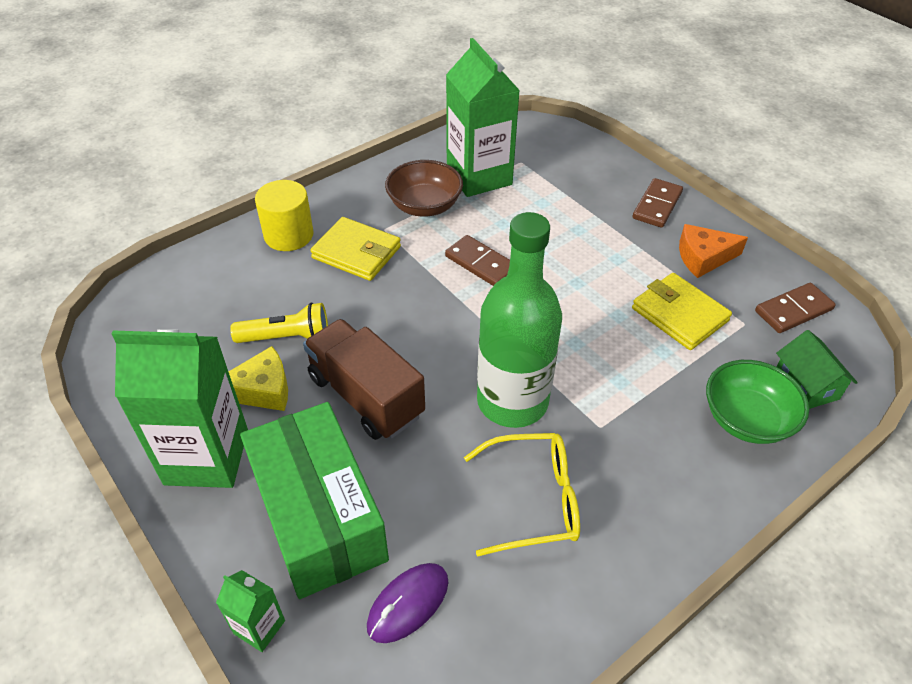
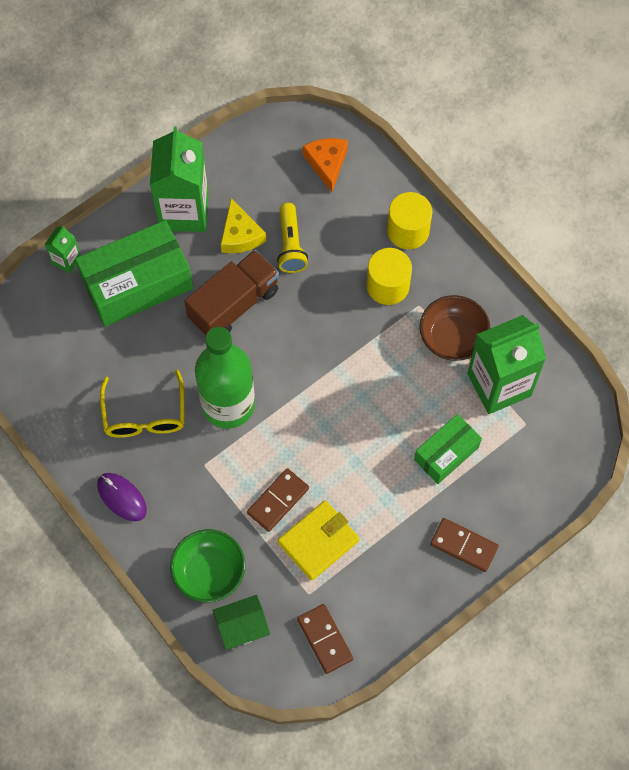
camera: 90 degrees right, 20 degrees up
yellow wallet [310,217,401,281] -> yellow cylinder [367,248,412,305]
purple mouse [367,563,449,643] -> purple mouse moved to [97,473,147,521]
brown domino [445,235,510,286] -> brown domino moved to [247,468,309,532]
orange cheese [679,224,748,278] -> orange cheese moved to [303,138,348,192]
none -> green box [414,414,482,484]

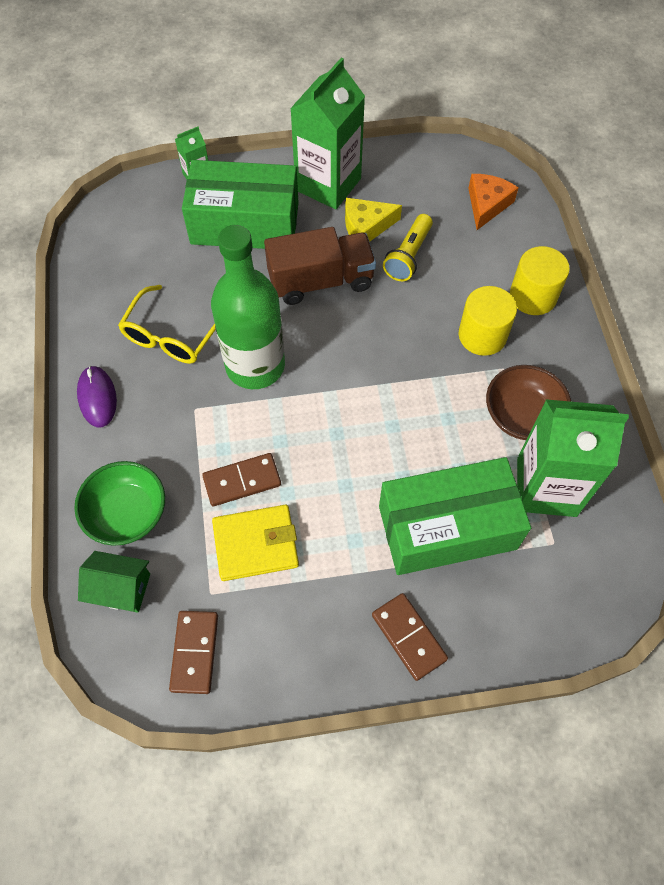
camera: 30 degrees right, 5 degrees down
yellow cheese [221,198,266,253] -> yellow cheese turned 60 degrees clockwise [345,198,402,242]
green box [414,414,482,484] -> green box [379,457,531,575], size x1.75

